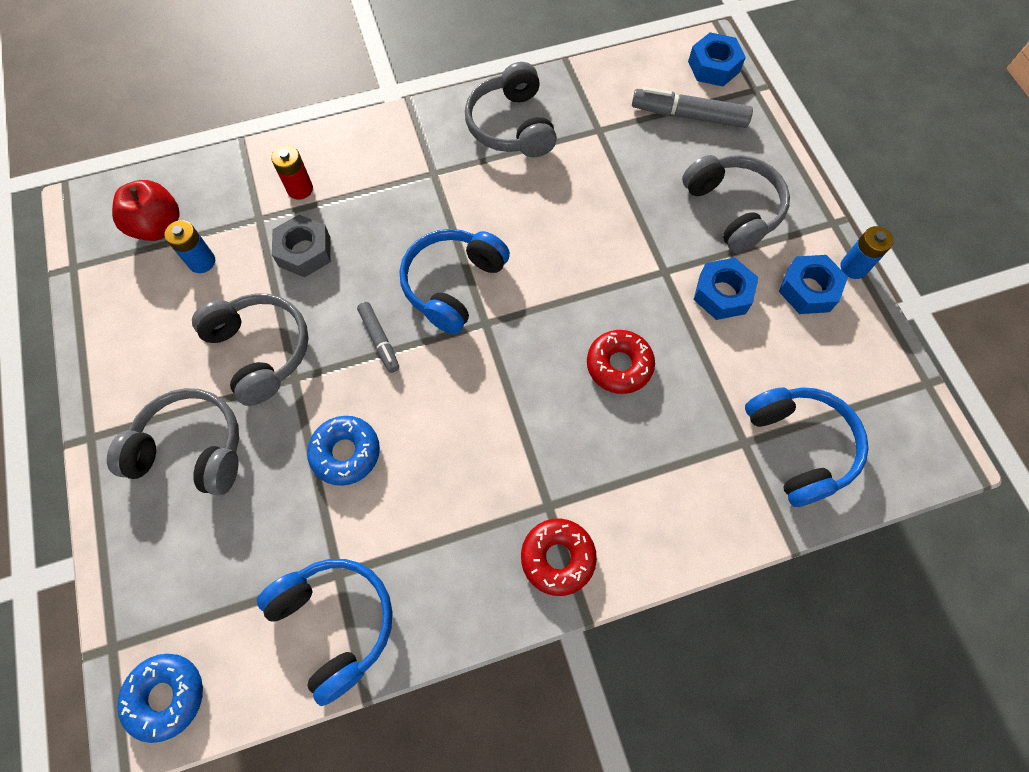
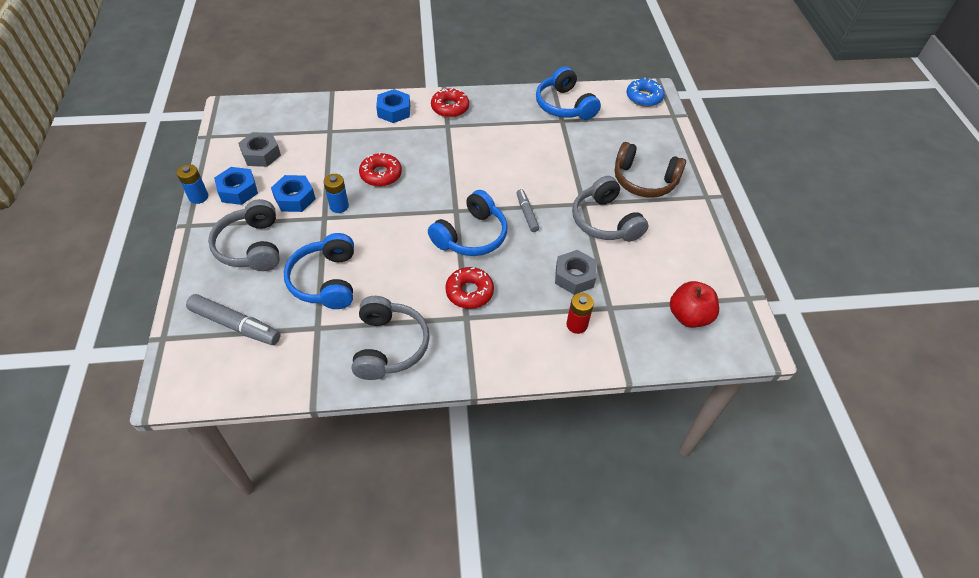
camera: 170 degrees left, 15 degrees down
grey headphones [107,388,239,496] -> brown headphones [615,142,686,198]
blue battery [164,220,215,273] -> blue battery moved to [324,174,349,213]
blue donut [307,416,380,486] -> none
blue nut [688,32,746,86] -> blue nut moved to [376,89,410,123]
blue headphones [745,387,869,507] -> blue headphones moved to [284,233,354,309]
none -> grey nut [238,132,281,167]
none -> red donut [445,267,494,309]

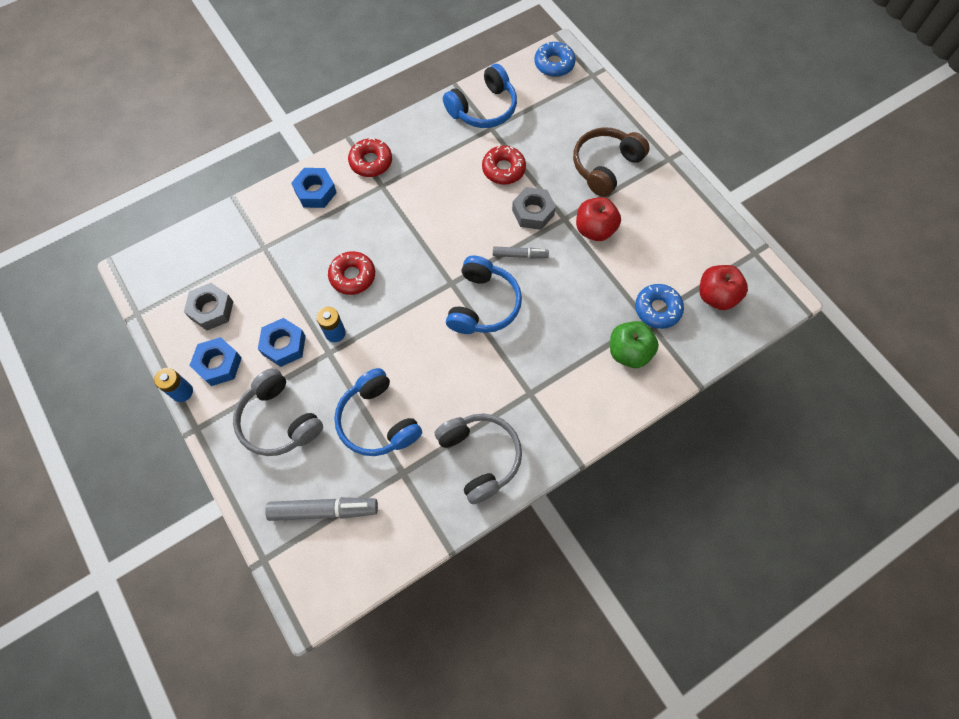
camera: 25 degrees left, 15 degrees up
red donut [445,267,494,309] -> red donut moved to [482,146,526,185]
grey marker [517,189,539,232] -> grey marker turned 135 degrees clockwise [493,246,549,259]
blue headphones [536,66,601,120] -> blue headphones turned 75 degrees counterclockwise [443,64,517,128]
grey nut [555,250,597,295] -> grey nut moved to [512,187,556,230]
red battery [566,293,594,334] -> green apple [610,321,659,368]
grey headphones [572,176,648,242] -> red apple [576,197,621,241]
brown headphones [615,142,686,198] -> brown headphones turned 135 degrees clockwise [573,127,650,197]
none -> blue donut [635,284,684,329]

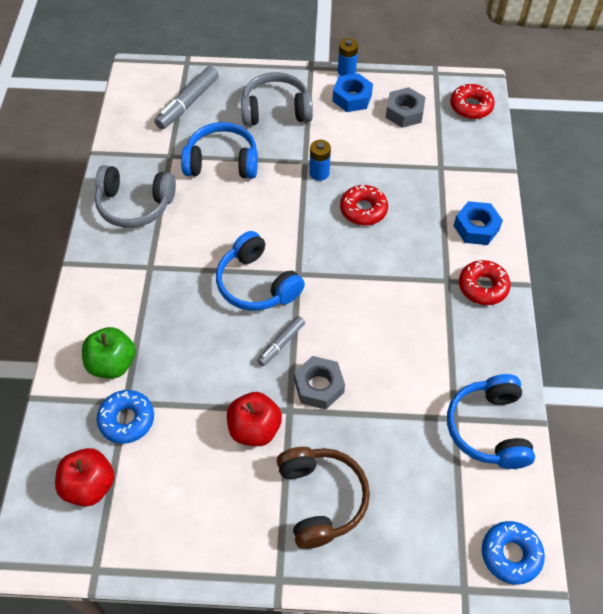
camera: 125 degrees right, 10 degrees down
blue nut [258,318,306,367] -> none
red donut [482,146,526,185] -> red donut moved to [450,84,495,119]

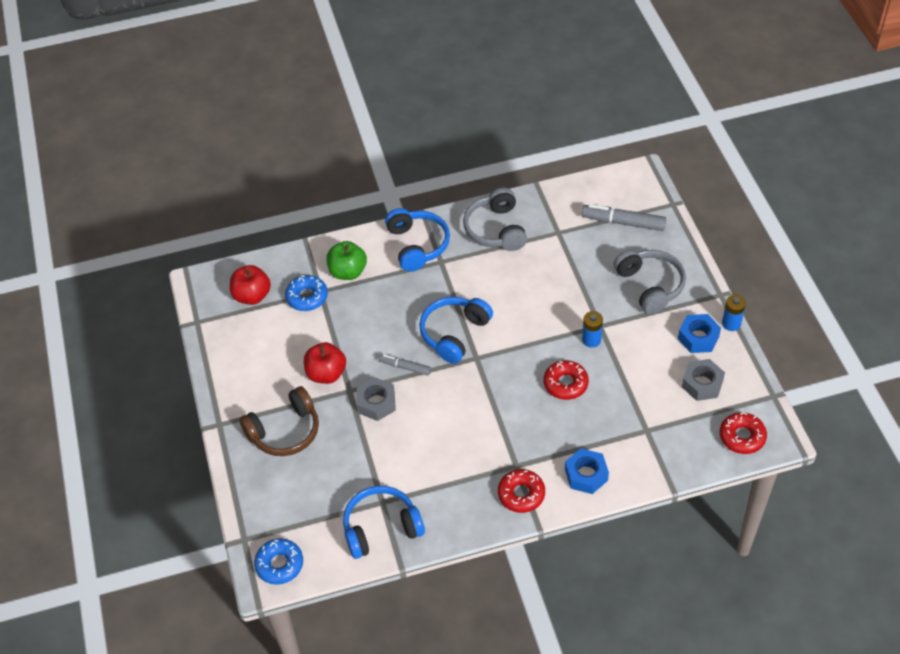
camera: 75 degrees right, 5 degrees down
blue headphones [181,122,258,179] -> blue headphones moved to [385,208,450,272]

